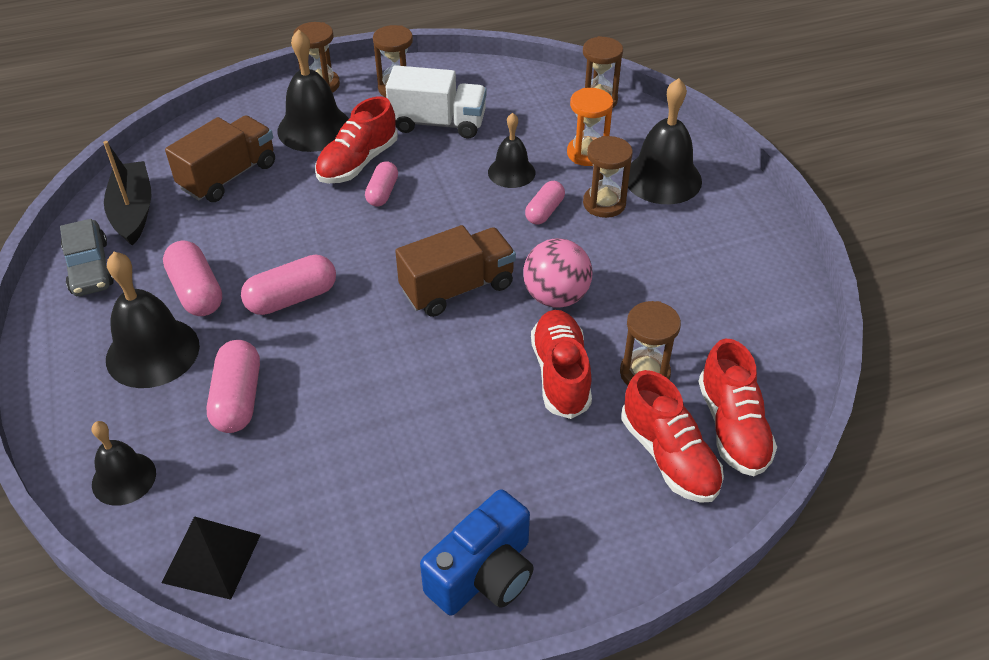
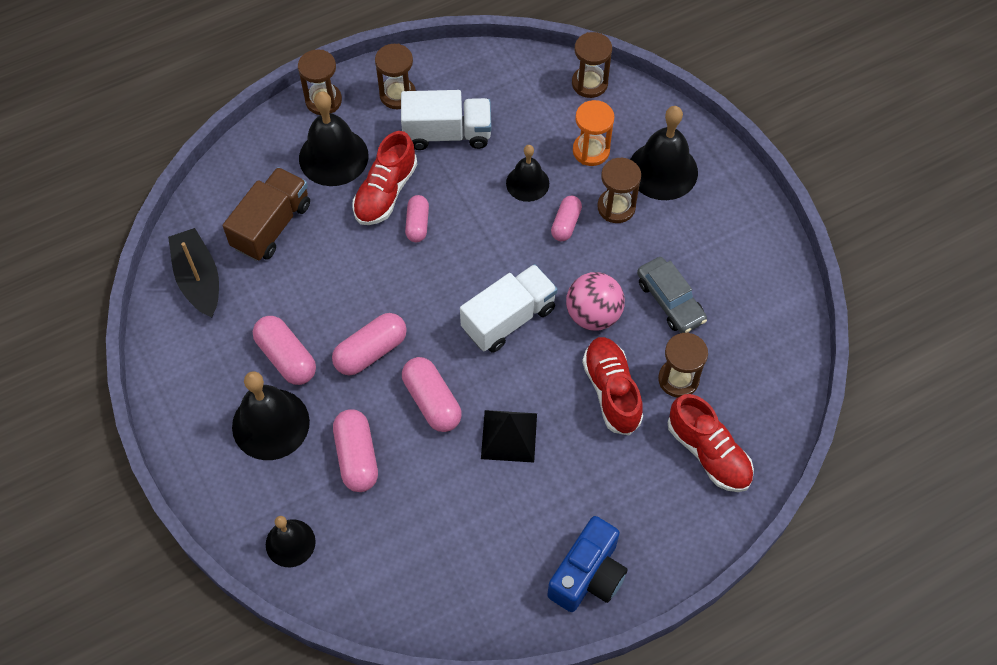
camera: 10 degrees left, 15 degrees up
grey car [60,219,114,296] -> grey car moved to [637,257,707,333]
black pyramid [162,516,260,600] -> black pyramid moved to [481,410,537,463]
brown truck [395,225,516,317] -> white truck [460,264,558,353]
red shoe [698,339,777,476] -> none
none -> pink capsule [402,357,462,432]

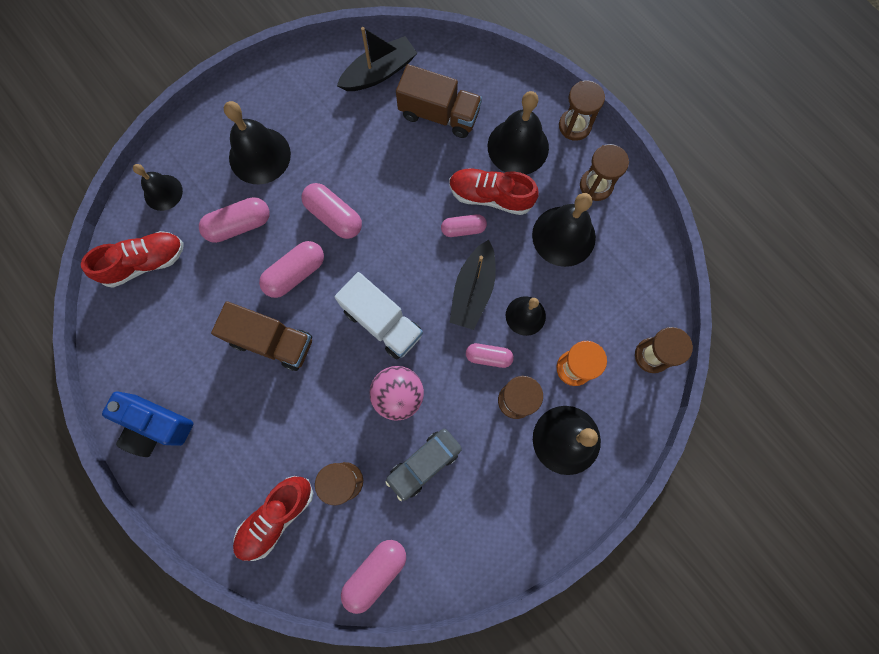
camera: 80 degrees right, 15 degrees up
pink capsule [253,316,316,385] -> pink capsule moved to [341,540,406,614]
white truck [401,90,491,150] -> black bell [532,193,596,267]
black pyramid [481,410,537,463] -> brown truck [211,301,312,371]
red shoe [582,337,643,435] -> red shoe moved to [81,231,184,288]
none -> black boat [449,240,496,330]

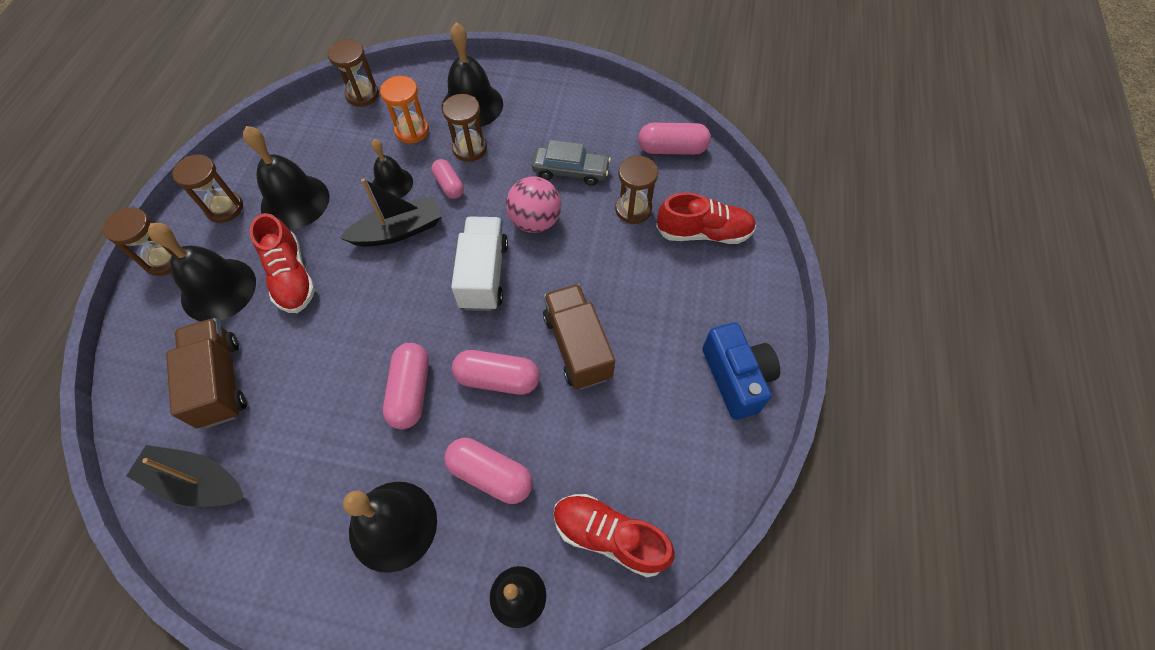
camera: 130 degrees left, 15 degrees down
pink capsule [441,214,487,237] -> none

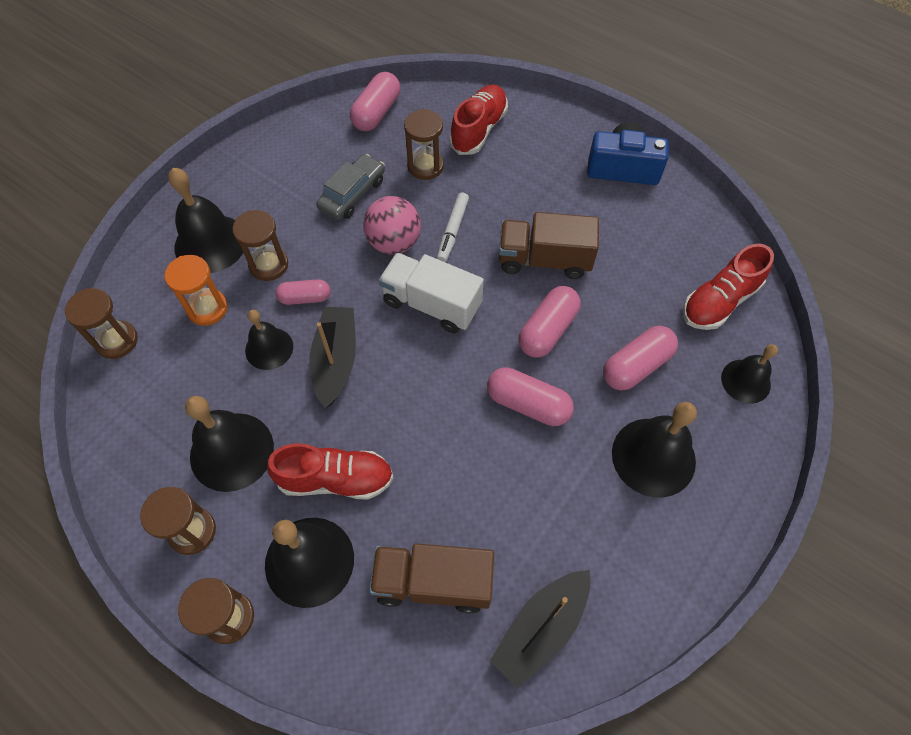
camera: 65 degrees left, 0 degrees up
none -> white marker [437,192,469,262]

